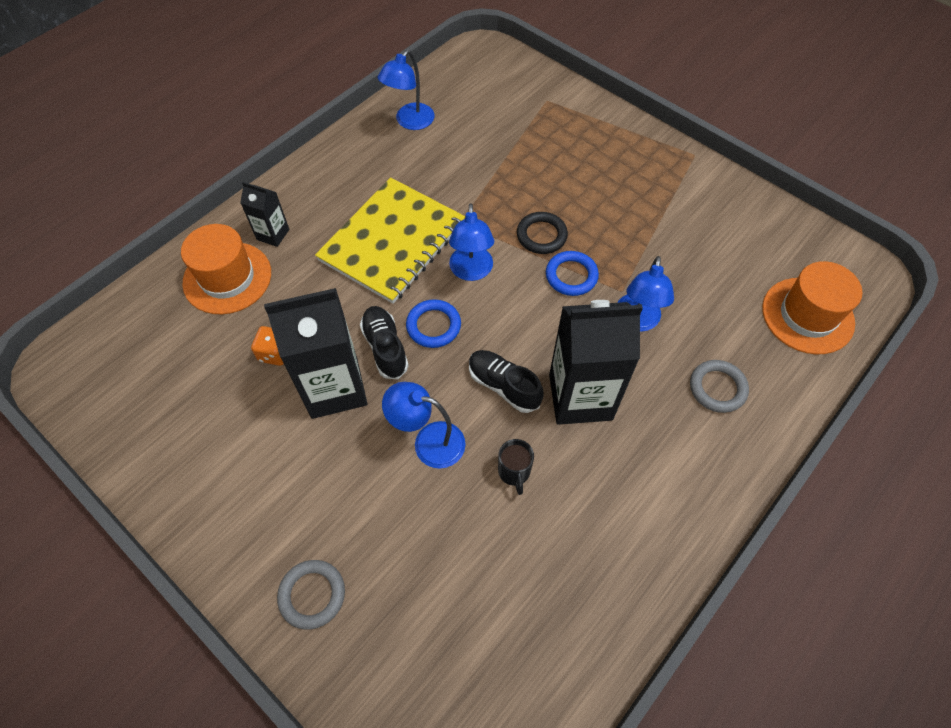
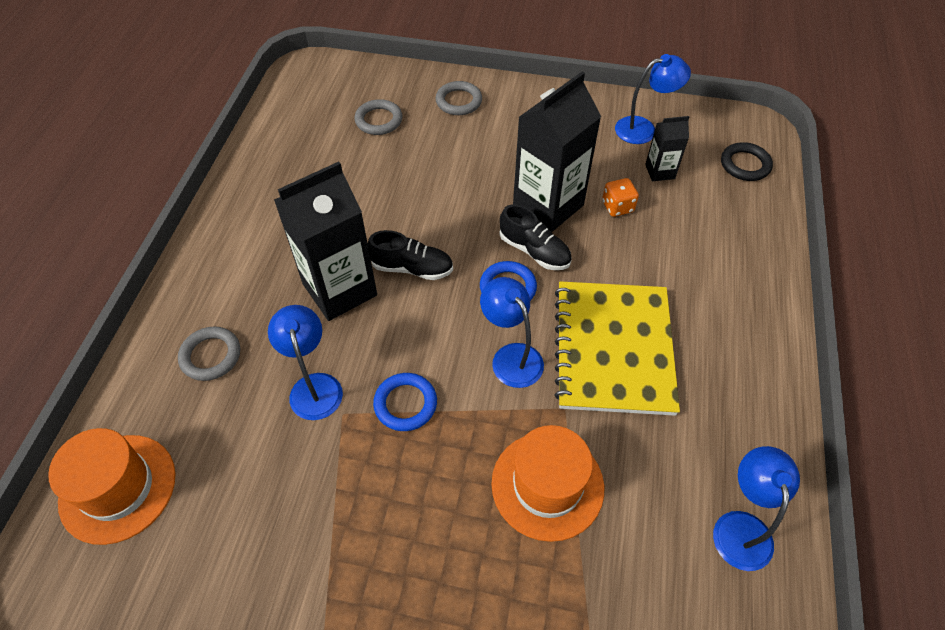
camera: 150 degrees right, 5 degrees down
orange hat [181,224,271,314] -> orange hat moved to [491,425,604,542]
black carton [240,182,289,247] -> black carton moved to [645,116,689,181]
blue lamp [382,382,466,469] -> blue lamp moved to [615,54,691,144]
black mug [498,439,534,495] -> none
black ring [517,212,568,254] -> black ring moved to [721,142,773,181]
none -> grey ring [354,99,403,135]

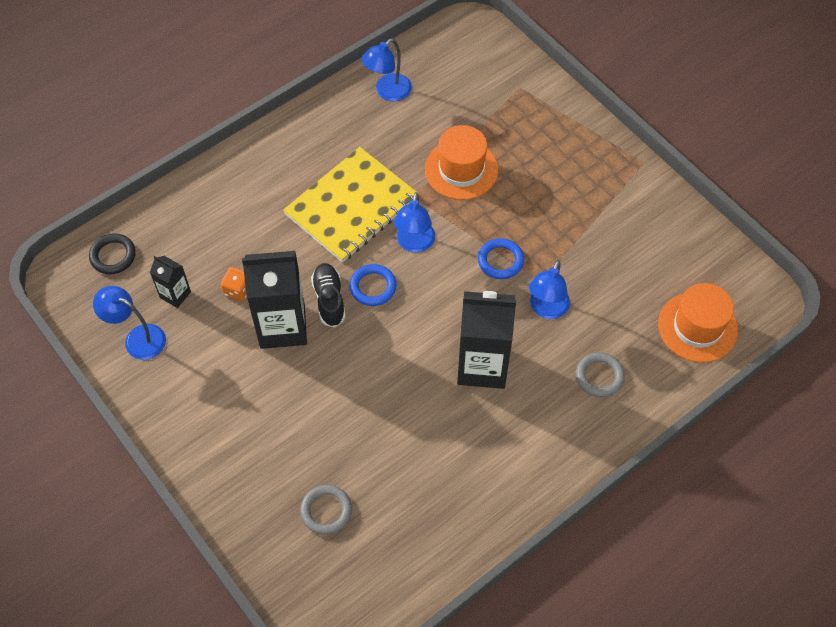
camera: 140 degrees left, 5 degrees up
black shoe [368,230,453,280] -> none
grey ring [435,81,482,115] -> none

